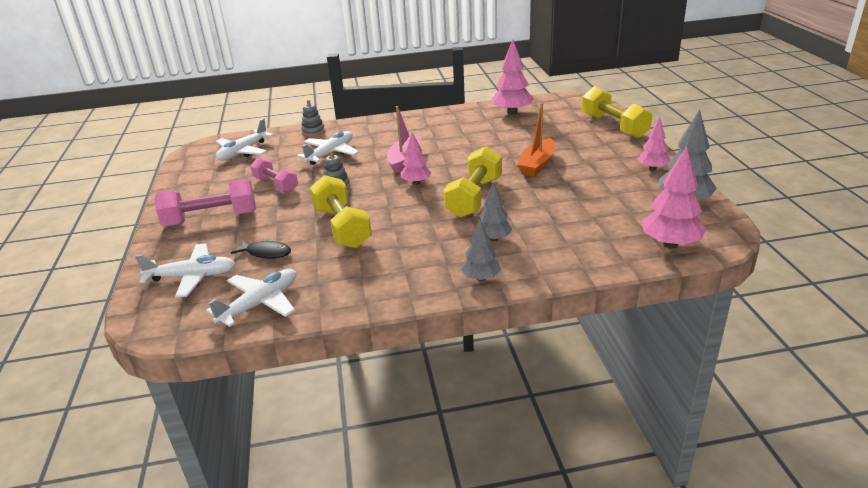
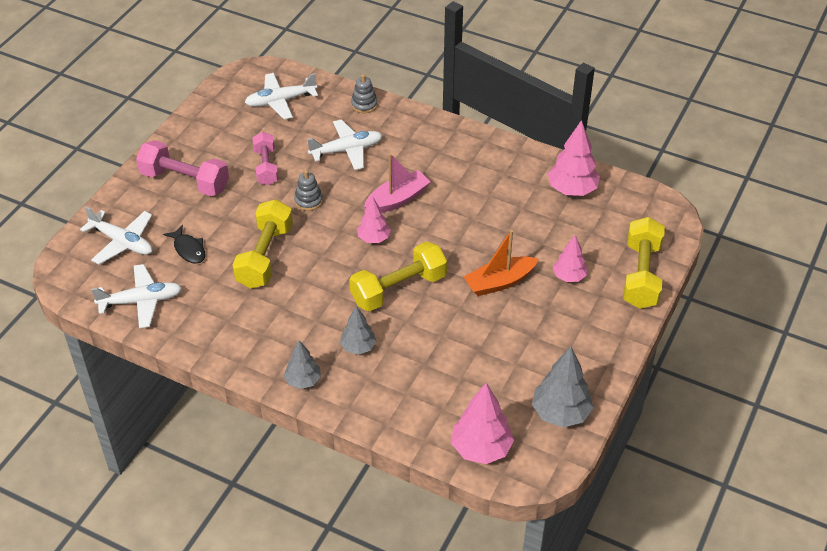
camera: 35 degrees right, 15 degrees up
pink tree [637,117,670,171] -> pink tree moved to [553,235,587,282]

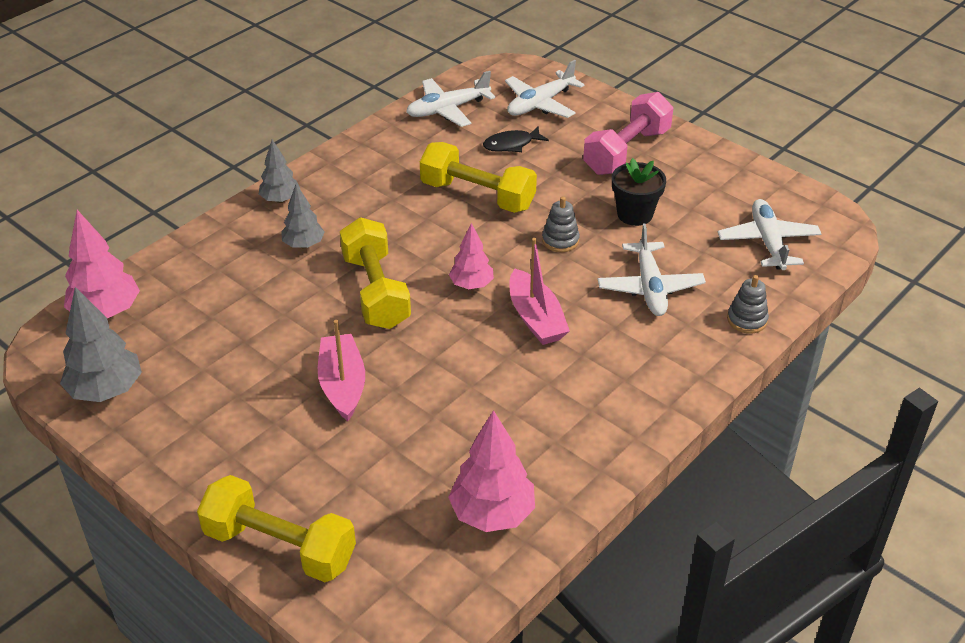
camera: 105 degrees right, 5 degrees down
white plane [91,264,182,328] -> white plane turned 60 degrees clockwise [406,71,495,127]
pink dumbbell [252,132,279,186] -> black flower pot [612,158,666,226]
orange boat [463,230,538,296] -> pink boat [318,320,365,421]
pink tree [553,235,587,282] -> none

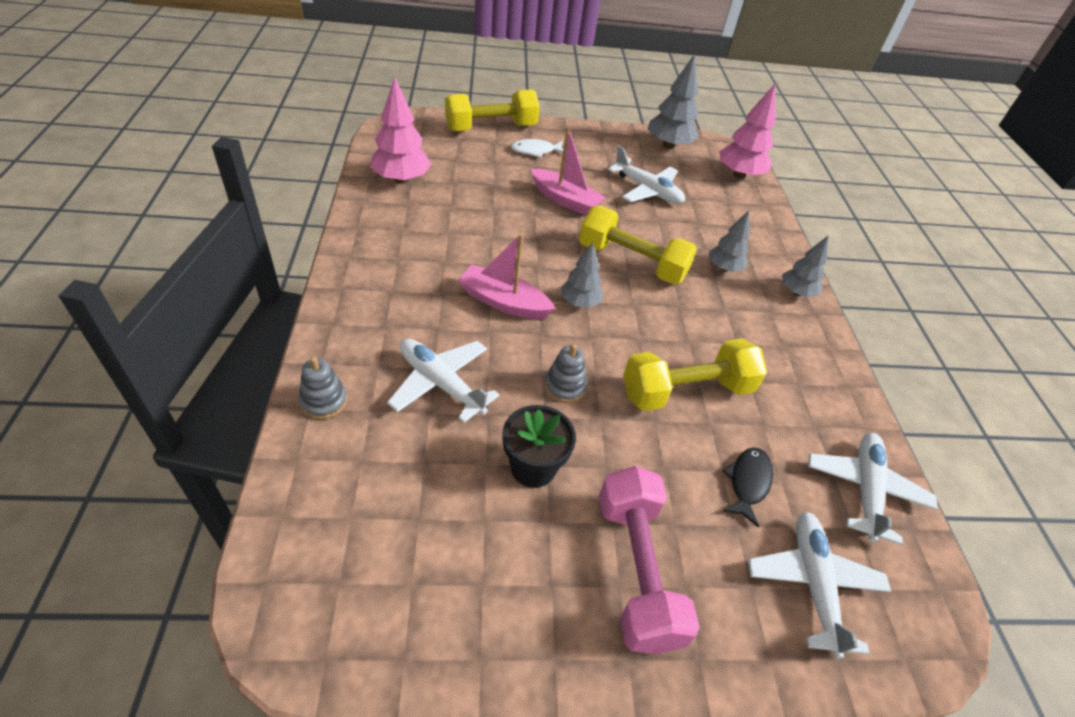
camera: 130 degrees right, 5 degrees up
pink tree [449,223,494,289] -> grey tree [561,242,604,308]
white plane [718,199,821,270] -> white plane moved to [608,146,685,204]
none -> white fish [511,139,567,158]

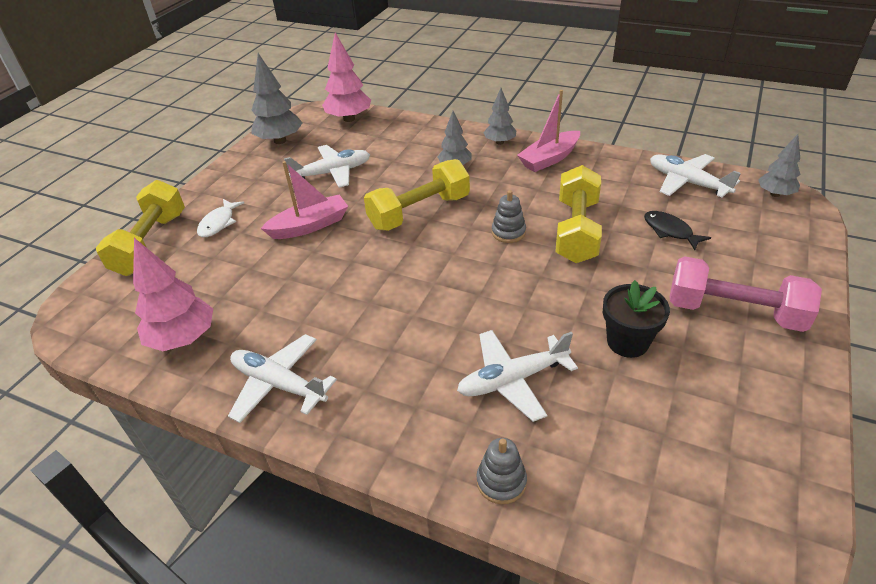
camera: 55 degrees left, 5 degrees down
pink boat [458,233,555,319] -> pink boat moved to [517,90,580,172]
grey stacking toy [544,344,587,403] -> grey stacking toy moved to [492,190,526,243]
grey tree [561,242,604,308] -> grey tree moved to [758,134,801,197]
white plane [748,512,891,659] -> white plane moved to [228,334,337,423]

